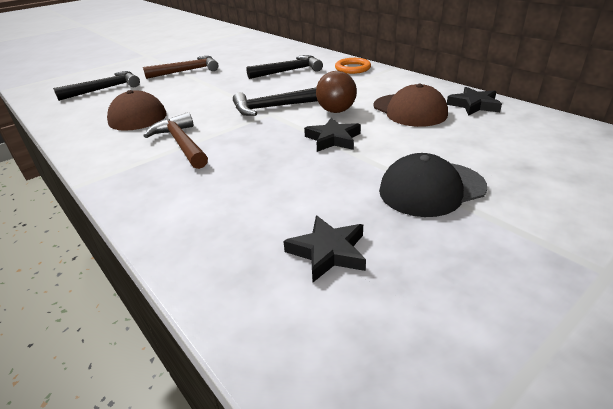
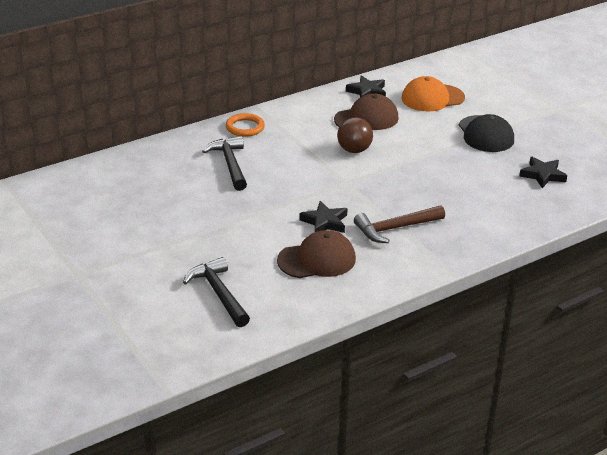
camera: 85 degrees left, 0 degrees up
brown hammer [143,56,219,79] -> none
black hammer [233,88,318,116] -> none
black star [304,117,361,152] -> black star moved to [299,201,348,233]
none -> orange cap [402,76,465,112]

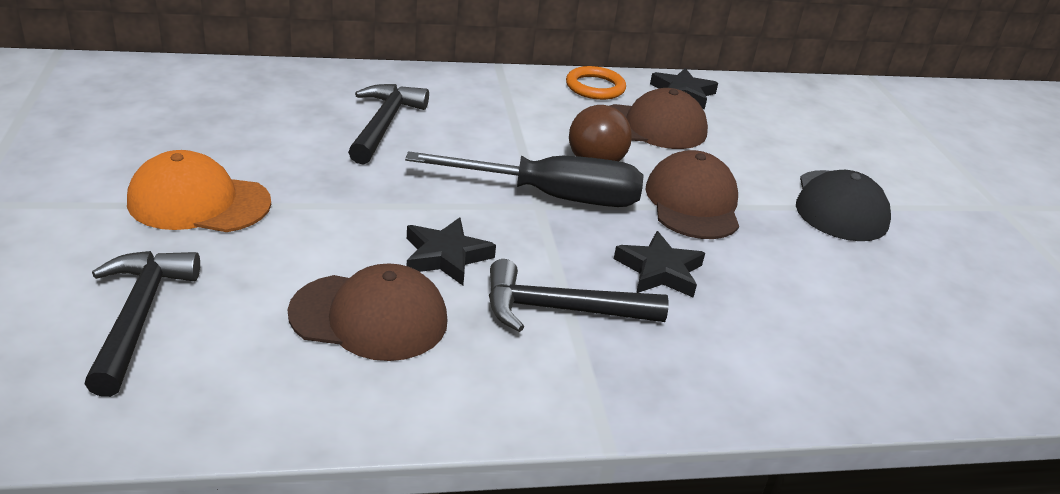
camera: 20 degrees right, 0 degrees up
orange ring [226,113,265,137] -> orange ring moved to [566,66,626,100]
brown hammer [354,205,445,243] -> black hammer [489,259,669,332]
orange cap [402,76,465,112] -> orange cap moved to [127,150,271,232]
black star [519,157,567,188] -> black star moved to [614,231,705,298]
none -> black screwdriver [405,151,643,207]
none -> brown cap [646,150,739,239]

